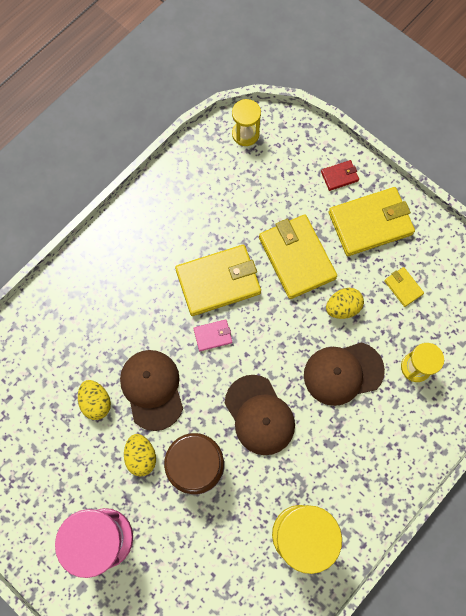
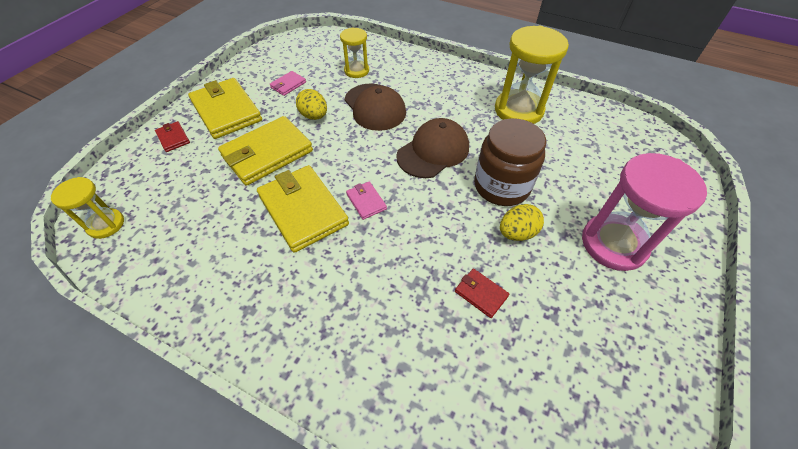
camera: 105 degrees left, 20 degrees down
yellow egg [78,380,111,420] -> red wallet [455,269,509,318]
brown cap [120,350,183,431] -> none
yellow wallet [384,267,424,307] -> pink wallet [270,71,306,96]

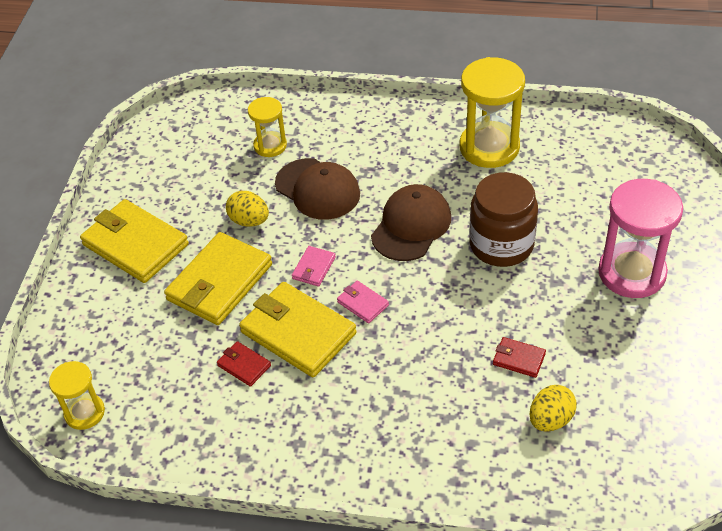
camera: 15 degrees left, 5 degrees down
red wallet [155,121,190,152] -> red wallet moved to [217,341,271,387]
pink wallet [270,71,306,96] -> pink wallet moved to [292,246,336,287]
yellow egg [500,204,544,241] -> yellow egg moved to [529,385,577,432]

